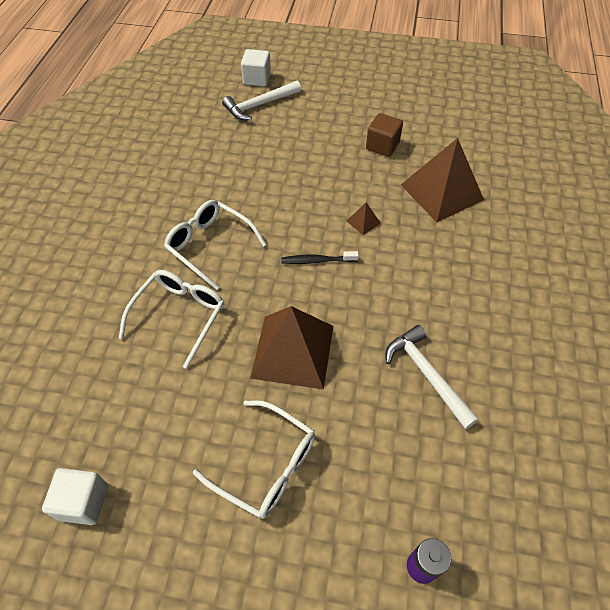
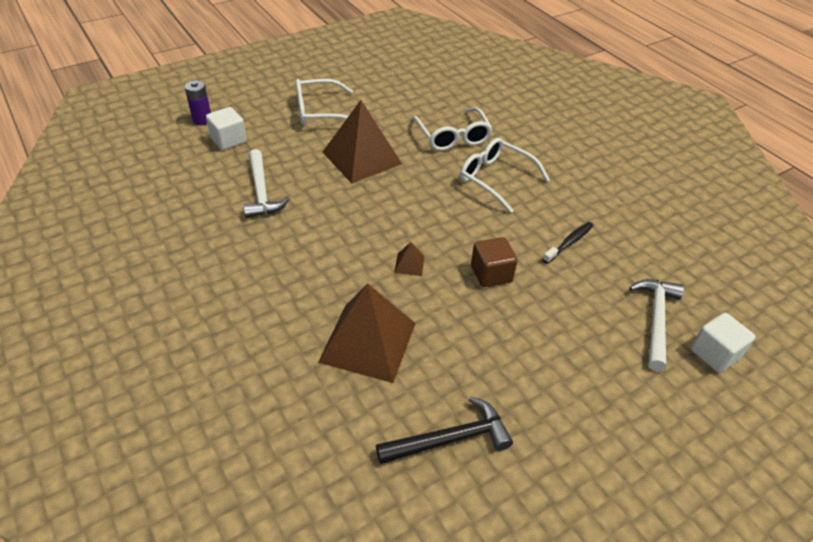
camera: 135 degrees right, 10 degrees down
white cube [42,468,108,525] -> white cube moved to [206,107,247,150]
white glasses [164,200,266,290] -> white glasses turned 135 degrees counterclockwise [460,138,550,213]
black toothbrush [281,251,359,264] -> black toothbrush moved to [543,222,593,264]
brown cube [366,113,403,157] -> brown cube moved to [471,237,518,288]
white hammer [386,325,479,429] -> white hammer turned 60 degrees clockwise [243,149,290,218]
none -> black hammer [376,396,513,464]

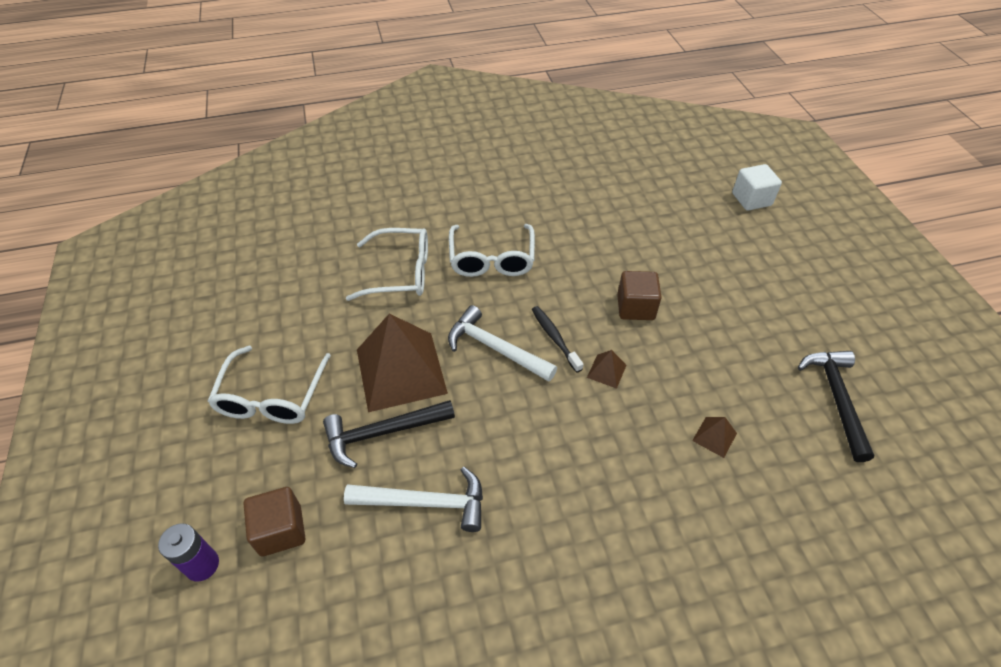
camera: 70 degrees left, 5 degrees up
white cube [206,107,247,150] -> brown cube [244,487,306,556]
brown pyramid [318,283,416,383] -> brown pyramid [692,417,737,458], size x0.40
white glasses [460,138,550,213] -> white glasses turned 60 degrees counterclockwise [449,224,535,277]
black toothbrush [543,222,593,264] -> black toothbrush moved to [532,306,583,373]
white hammer [629,279,684,371] -> white hammer moved to [448,305,557,382]
none -> black hammer [323,400,455,468]

